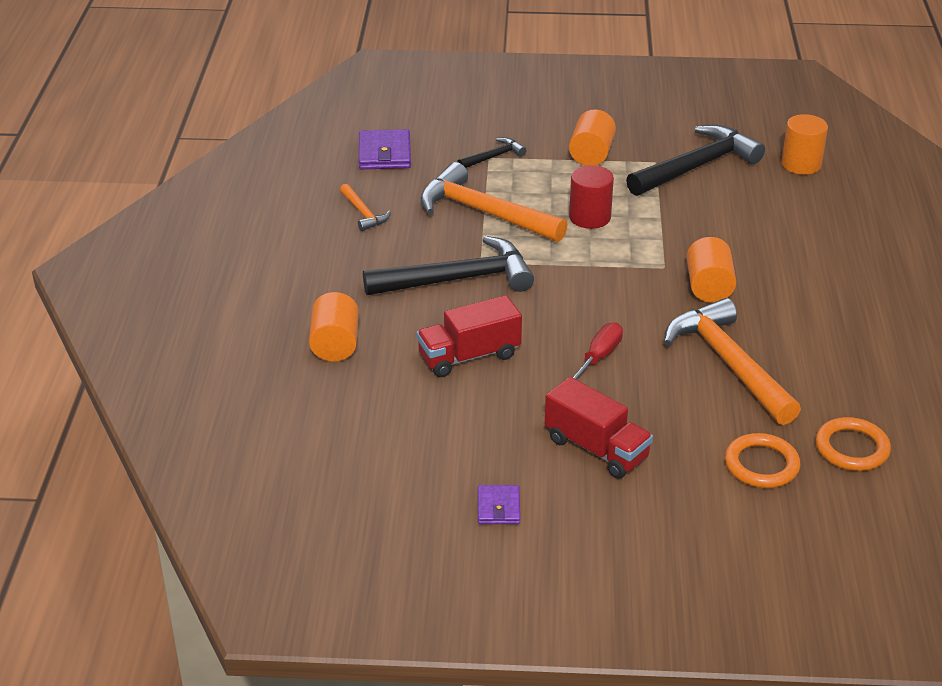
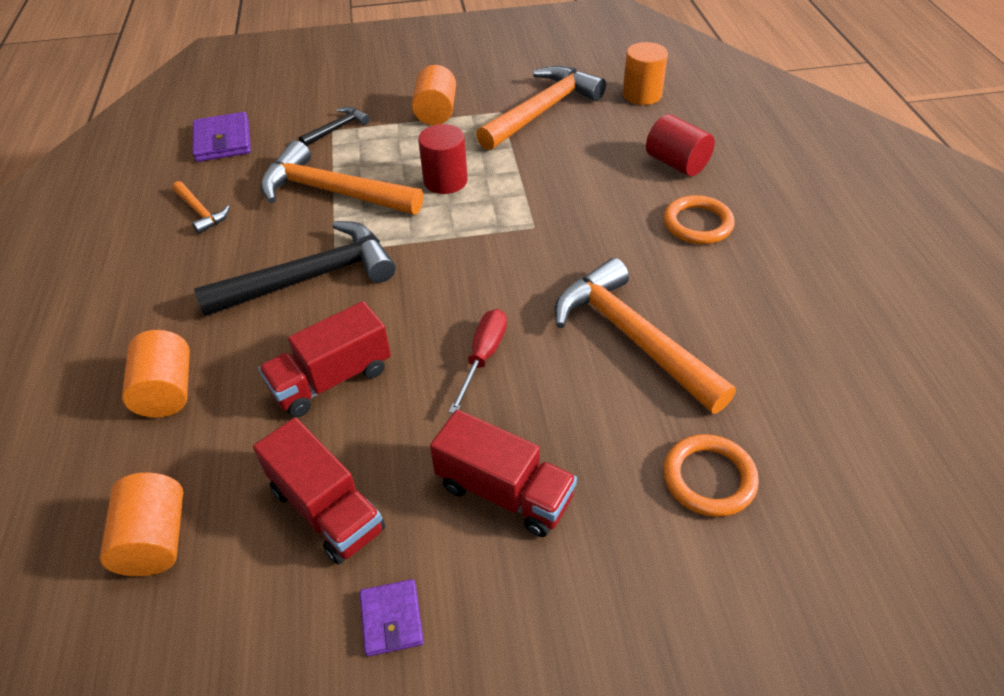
camera: 10 degrees left, 10 degrees up
black hammer [626,125,765,196] -> orange hammer [476,66,606,150]
orange cylinder [687,237,736,302] -> orange cylinder moved to [100,473,183,576]
orange ring [815,417,891,471] -> orange ring moved to [663,195,735,244]
none -> red truck [253,417,385,564]
none -> red cylinder [646,114,715,176]

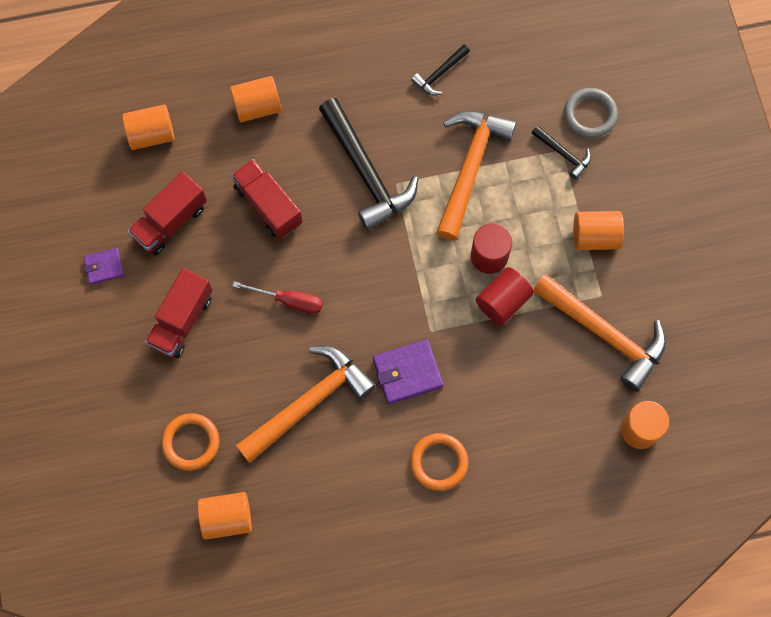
camera: 85 degrees right, 25 degrees up
orange hammer [172,181,230,234] -> black hammer [411,44,470,95]
purple wallet [192,112,251,162] -> purple wallet moved to [373,340,443,404]
red cylinder [646,114,715,176] -> red cylinder moved to [476,267,534,325]
none -> orange cylinder [198,492,252,540]
none -> grey ring [564,88,618,138]

